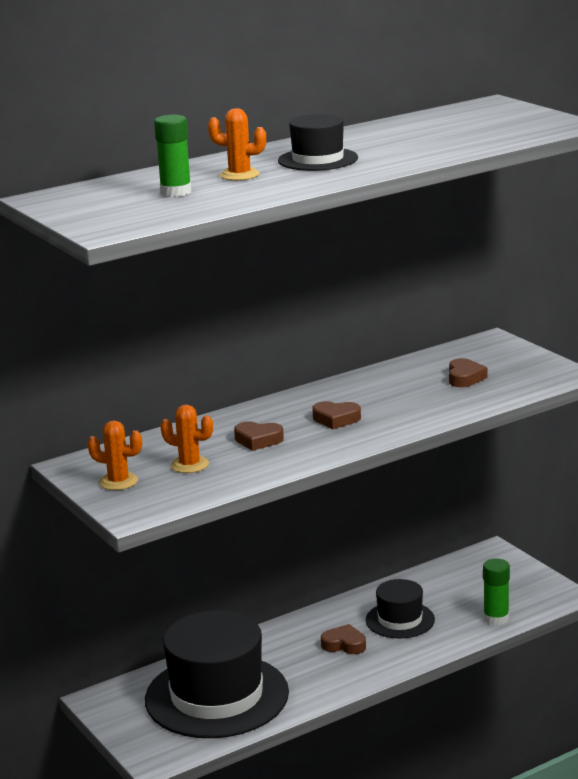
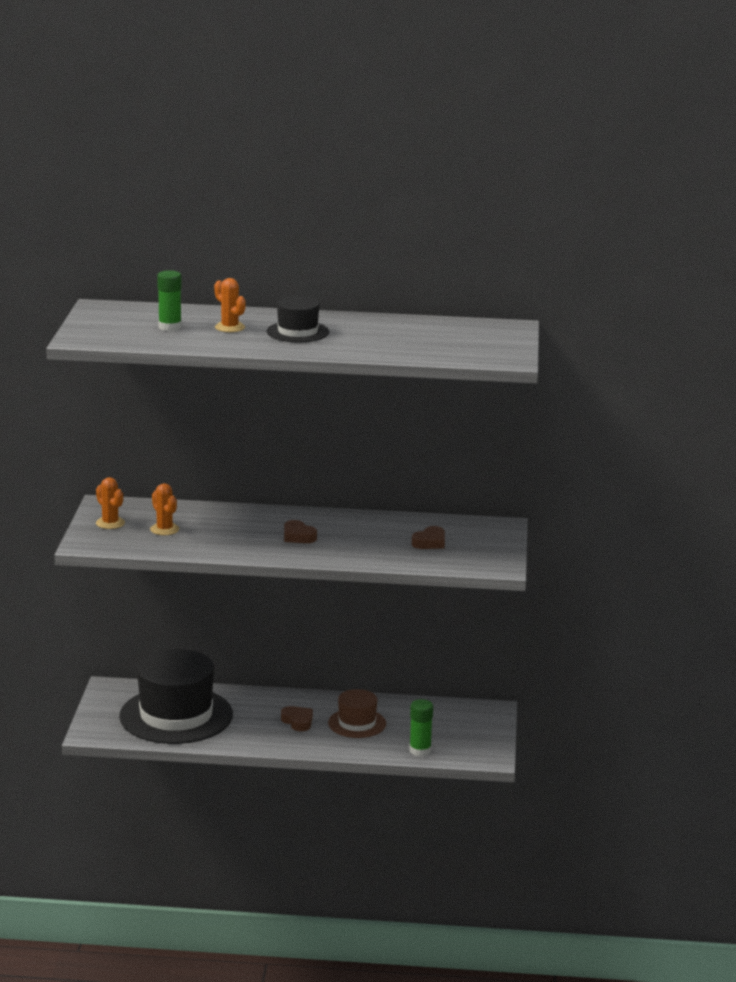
camera: 35 degrees right, 0 degrees up
brown heart [234,421,284,451] -> none
black hat [366,579,435,638] -> brown hat [328,689,386,738]

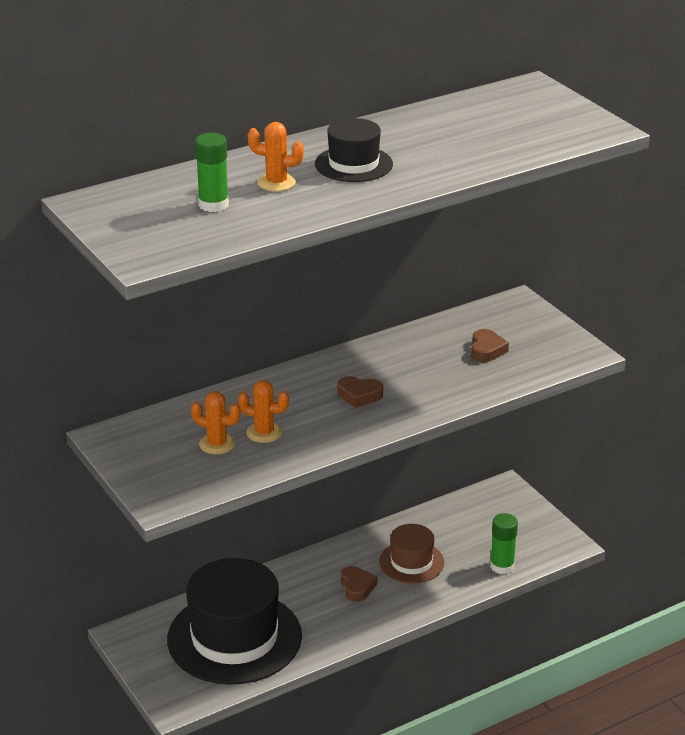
camera: 35 degrees left, 10 degrees up
orange cactus [96,477,125,529] -> orange cactus moved to [238,380,289,443]
brown heart [281,706,313,731] -> brown heart turned 60 degrees clockwise [341,566,377,602]

